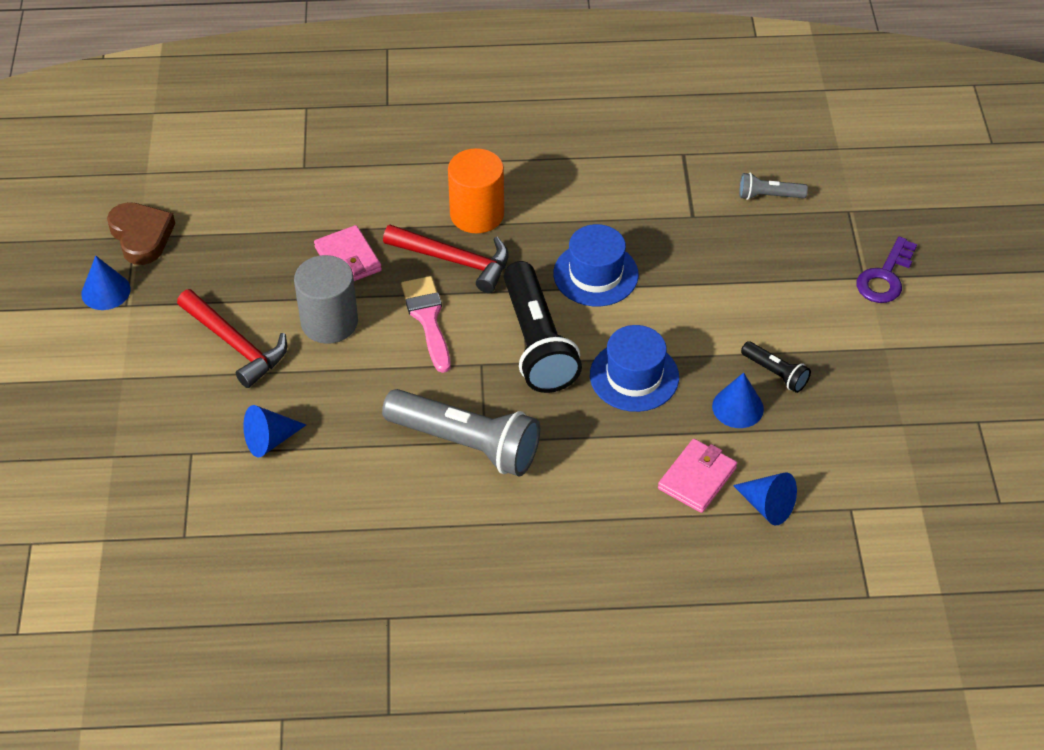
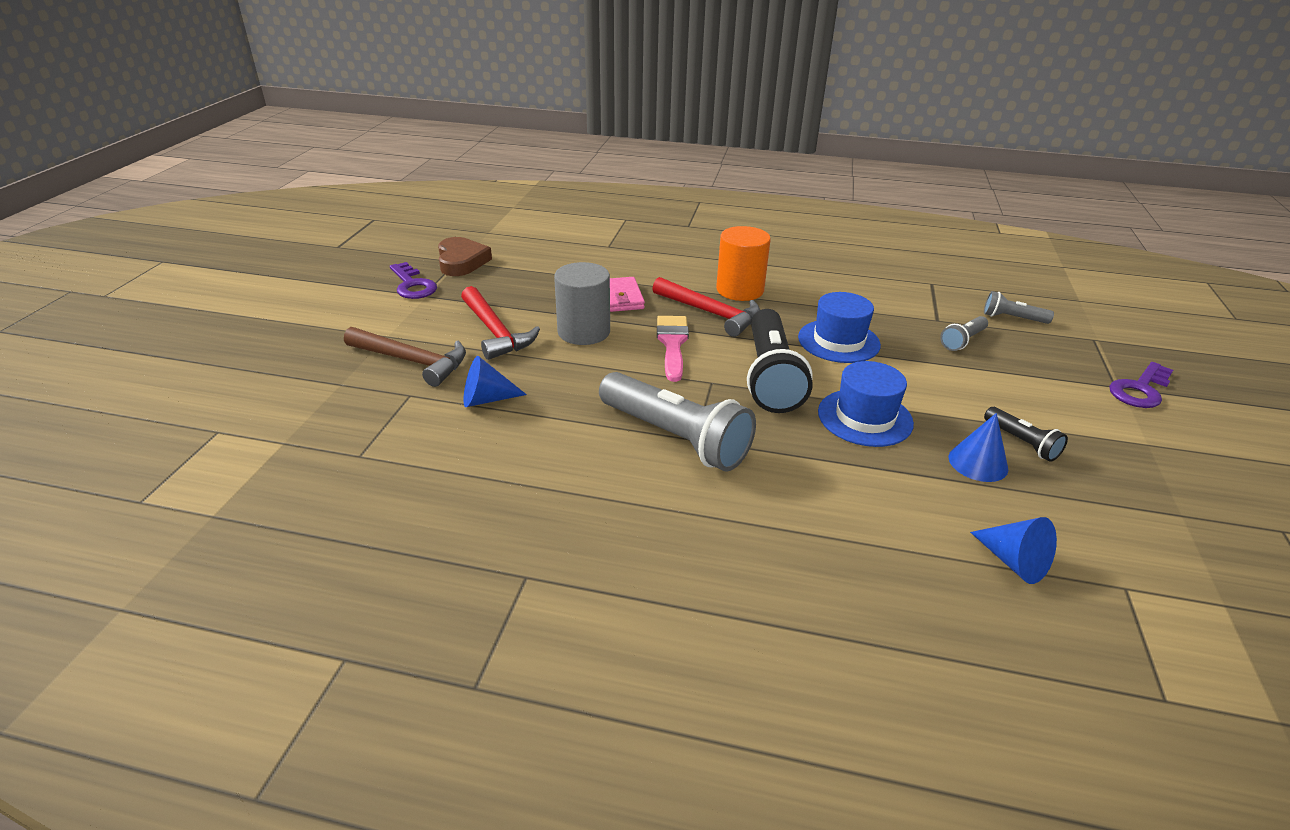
camera: 15 degrees right, 15 degrees down
blue cone [81,256,131,310] -> purple key [390,262,437,299]
pink wallet [658,439,737,513] -> none
none -> brown hammer [344,327,466,387]
none -> grey flashlight [940,316,988,351]

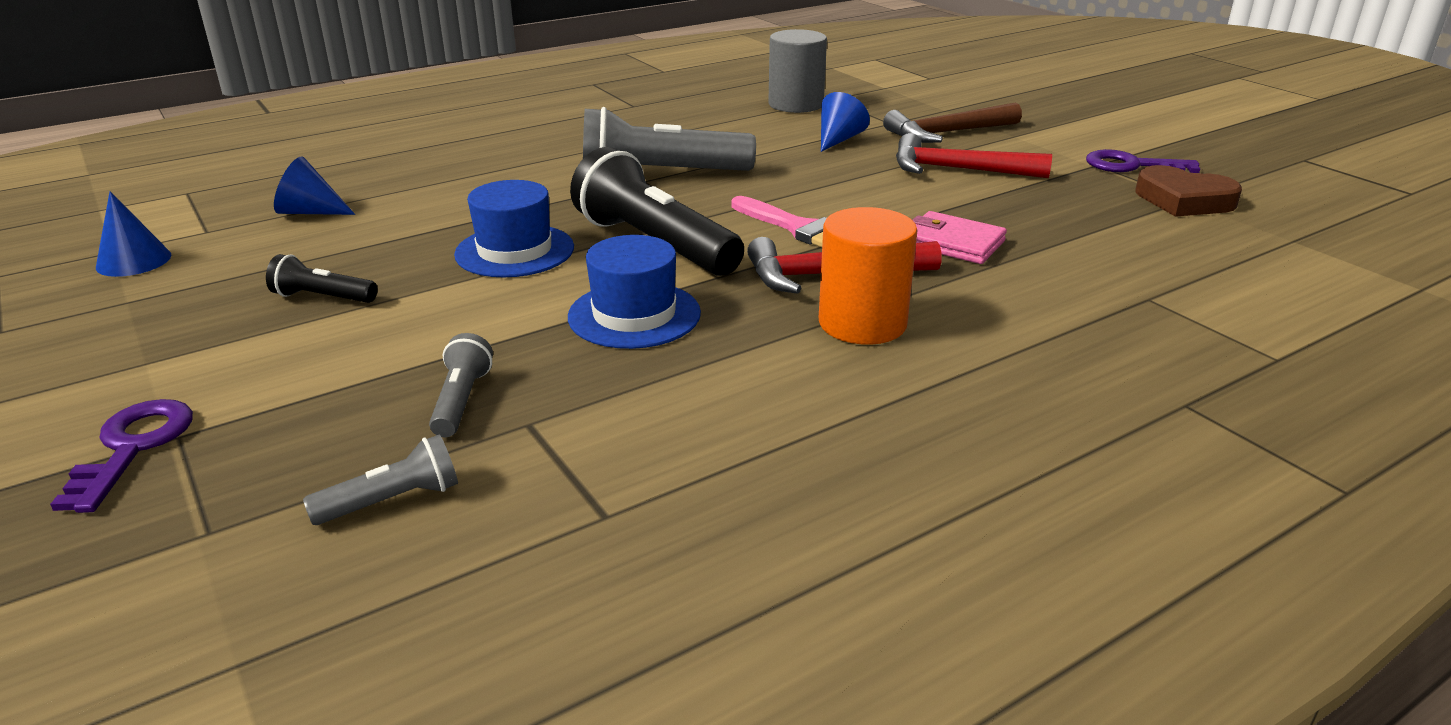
camera: 135 degrees right, 5 degrees down
grey cylinder [554,262,610,345] -> grey cylinder moved to [768,29,827,113]
blue cone [949,413,1008,482] -> blue cone moved to [96,191,172,277]

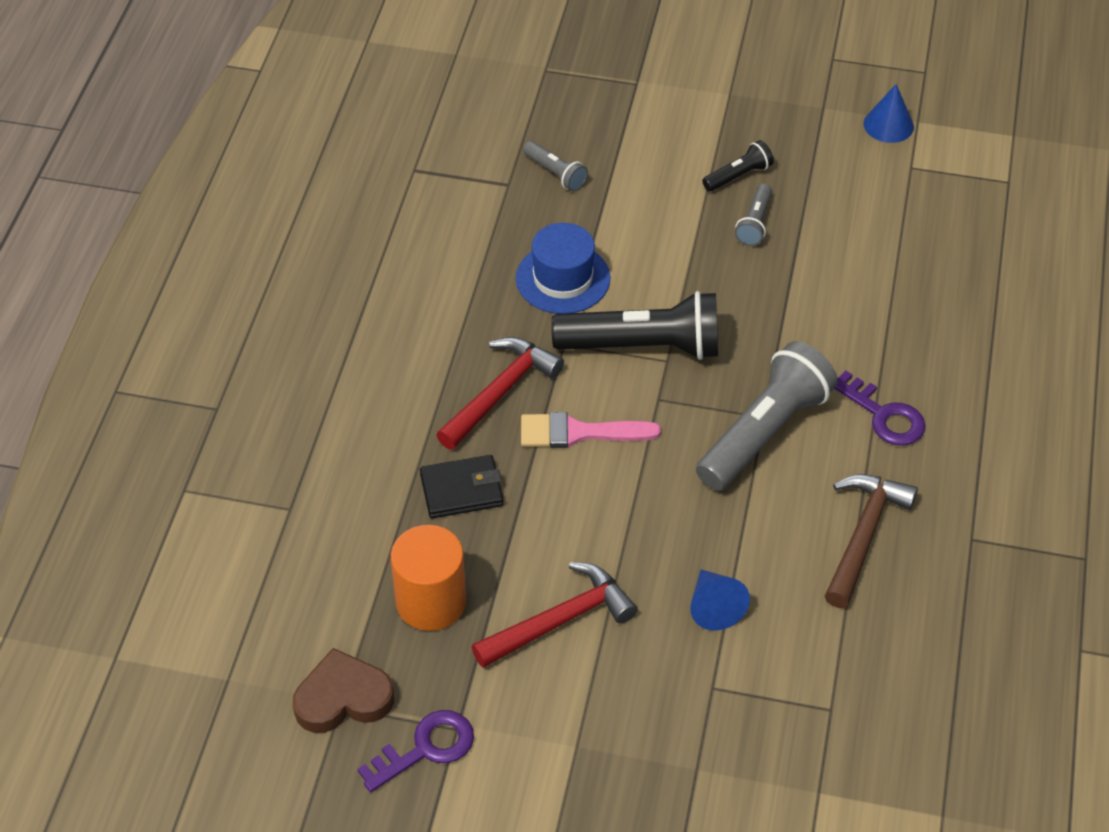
camera: 135 degrees right, 20 degrees up
purple key [50,399,193,513] -> purple key moved to [834,371,926,445]
blue cone [274,156,355,215] -> none
grey flashlight [303,435,458,525] -> grey flashlight moved to [735,183,772,246]
blue hat [454,180,574,277] -> none
grey cylinder [768,29,827,113] -> none
orange cylinder [819,207,918,345] -> orange cylinder moved to [391,525,466,631]
brown hammer [883,103,1022,143] -> brown hammer moved to [825,474,918,608]
pink wallet [913,211,1007,264] -> black wallet [420,455,504,518]

